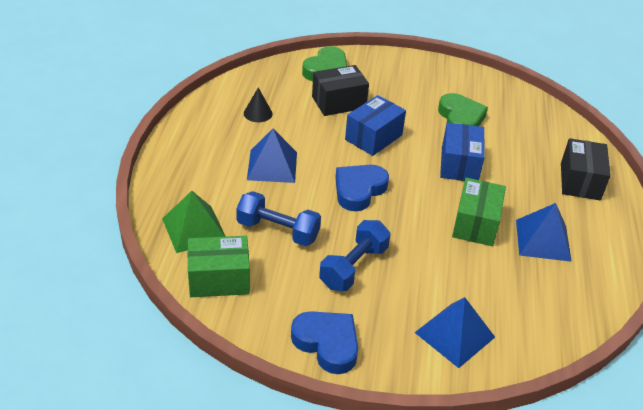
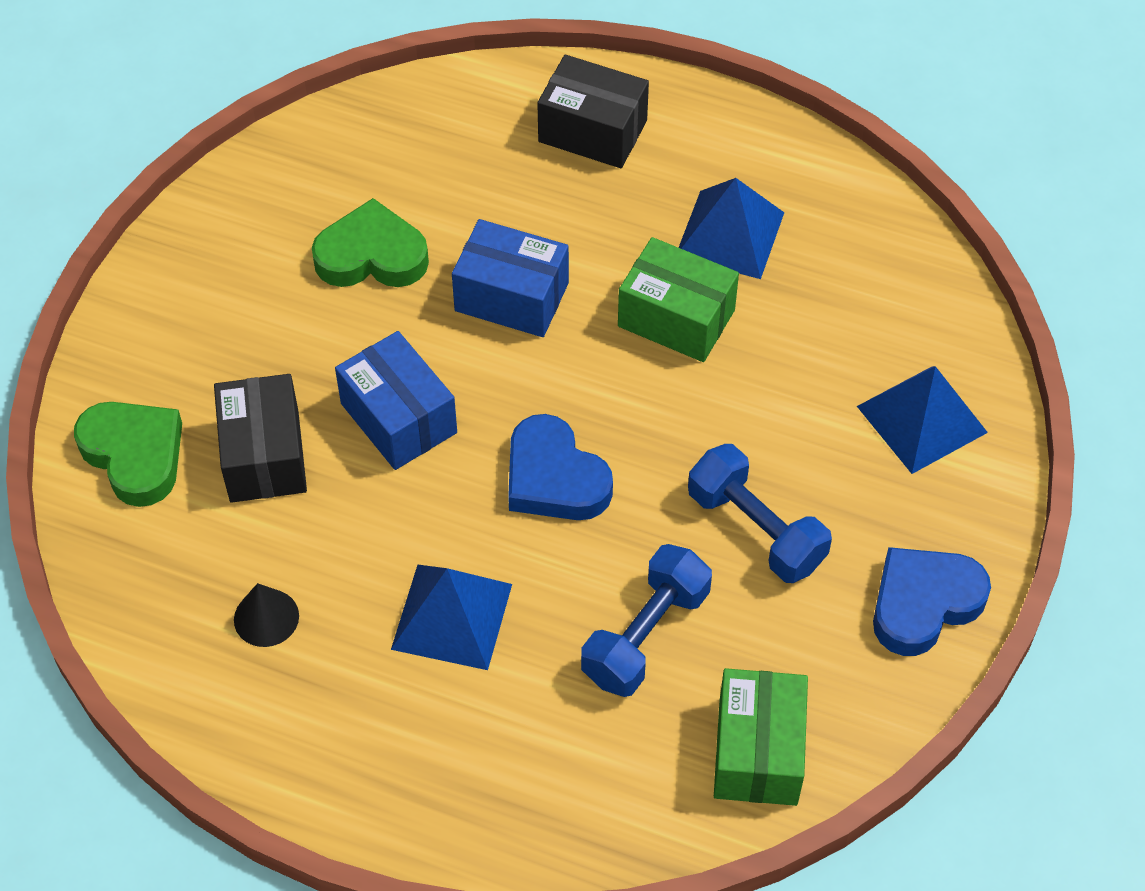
camera: 75 degrees left, 15 degrees up
green pyramid [162,191,226,253] -> none

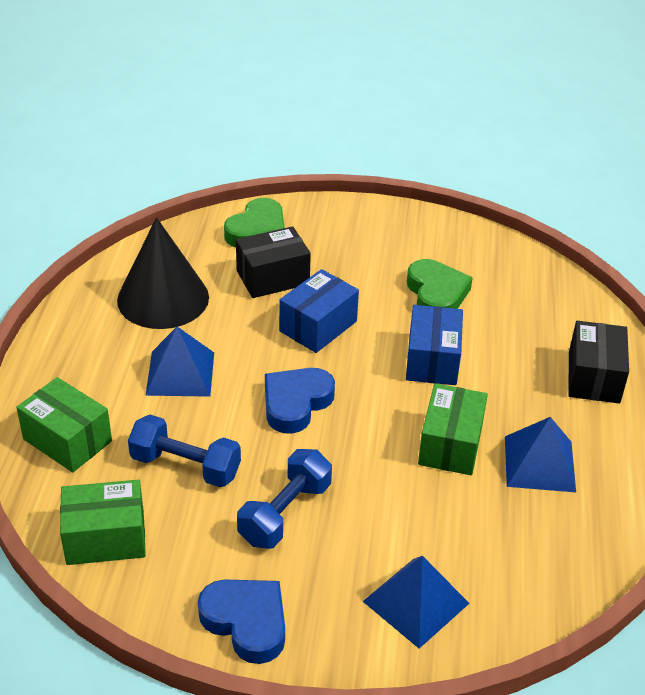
camera: 75 degrees right, 15 degrees down
black cone [234,583,299,647] -> black cone [117,217,209,329], size x2.35
none -> green box [16,377,112,472]

